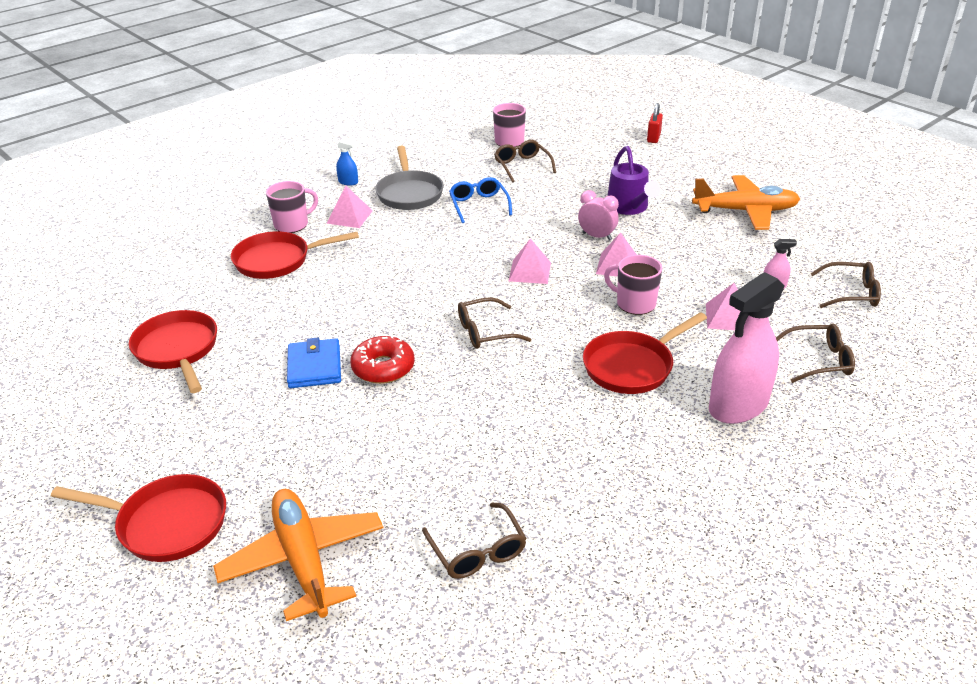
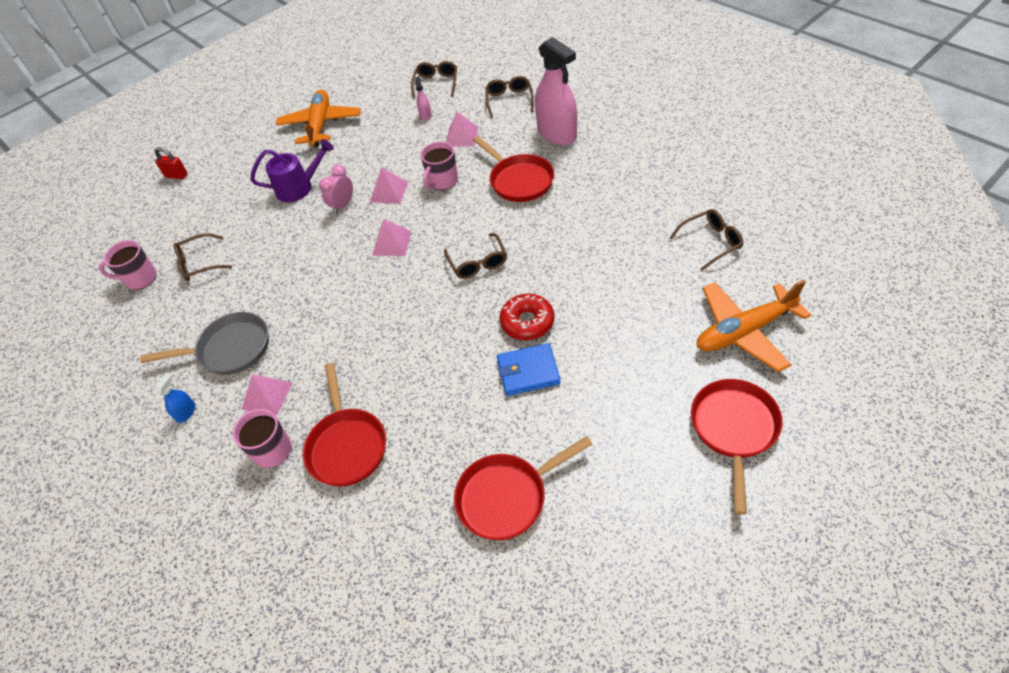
camera: 85 degrees left, 15 degrees up
blue glasses [449,177,512,223] -> none

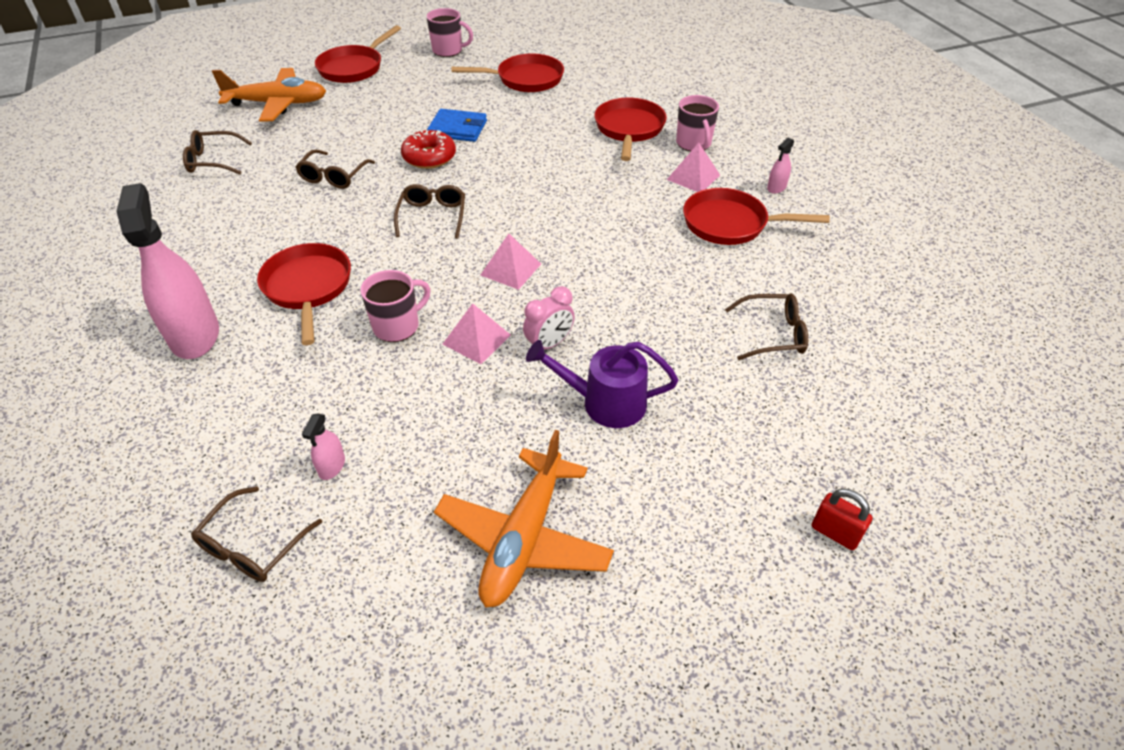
camera: 165 degrees left, 5 degrees down
pink mug [99,240,156,290] -> pink mug moved to [427,8,473,57]
grey pan [140,312,269,375] -> red pan [683,188,830,245]
blue spray bottle [155,374,195,423] -> pink spray bottle [767,138,794,194]
pink pyramid [446,112,478,147] -> none
brown glasses [485,76,534,118] -> brown glasses moved to [295,149,375,189]

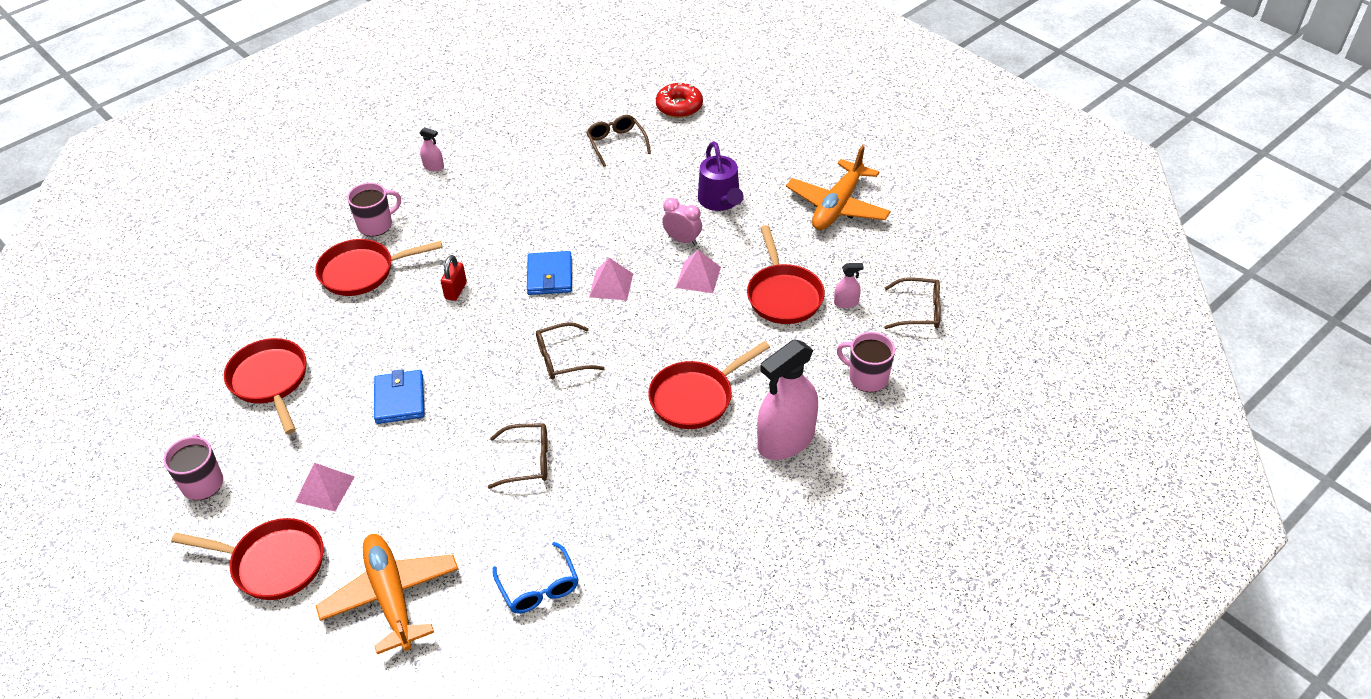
camera: 110 degrees left, 0 degrees up
brown glasses [183,130,252,175] -> blue glasses [493,542,578,614]
pink mug [360,270,430,342] -> pink mug moved to [837,332,895,392]
red donut [401,130,456,169] -> red donut moved to [656,82,703,118]
orange plane [434,430,614,608] -> orange plane turned 120 degrees clockwise [786,145,891,230]
pink pyramid [667,143,720,192] -> pink pyramid moved to [295,463,355,511]
red pan [683,188,830,245] -> red pan moved to [747,225,825,324]
red padlock [812,488,873,550] -> red padlock moved to [441,255,467,301]
none -> blue wallet [527,251,572,295]

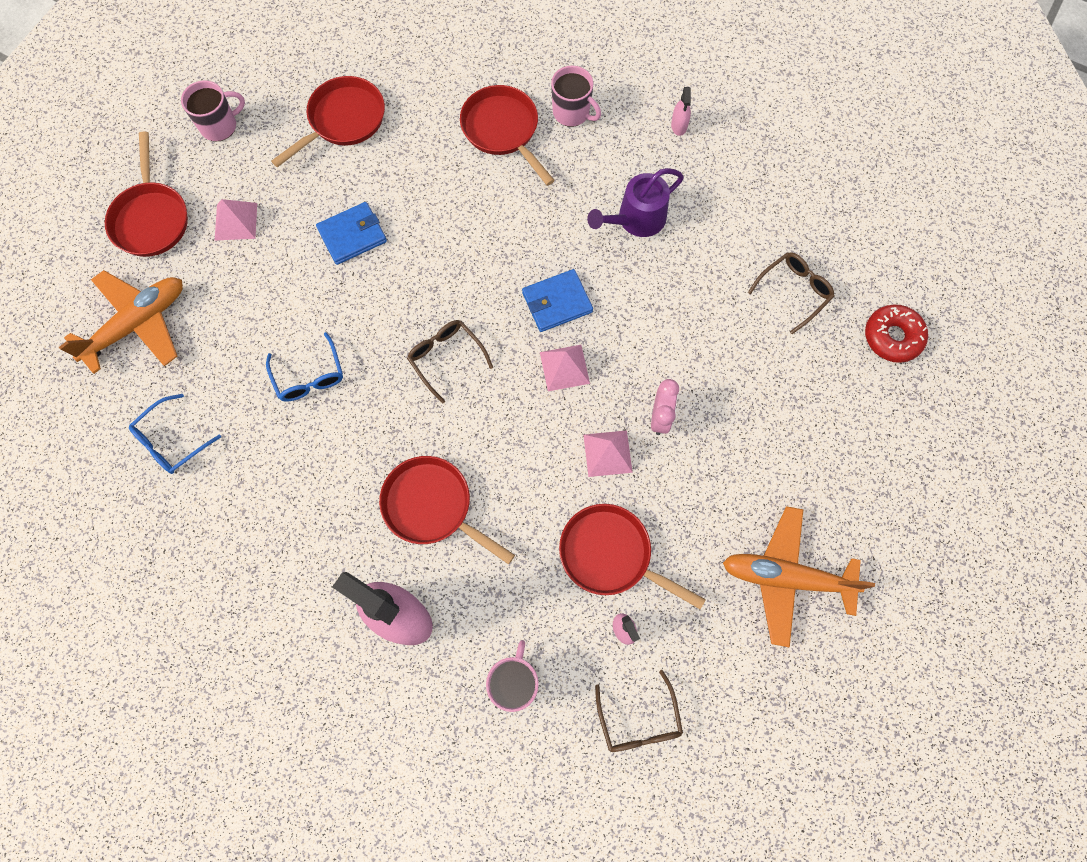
camera: 70 degrees right, 25 degrees up
red padlock [441,255,467,301] -> none
brown glasses [488,423,548,489] -> blue glasses [266,332,343,402]
purple watering can [698,141,743,211] -> purple watering can moved to [587,168,684,237]
red pan [747,225,825,324] -> red pan turned 60 degrees clockwise [559,504,706,610]

